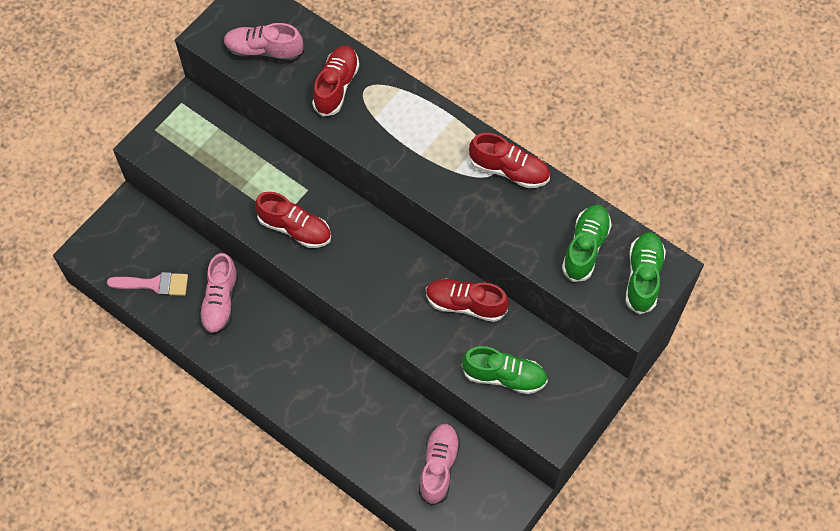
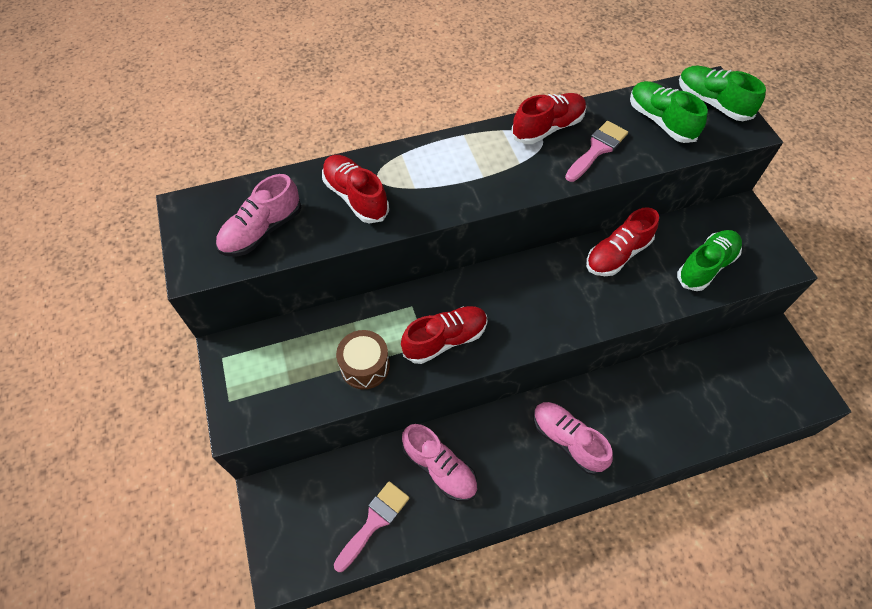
camera: 55 degrees left, 5 degrees down
pink shoe [419,424,460,505] -> pink shoe moved to [533,402,613,475]
none -> brown drum [336,330,390,389]
none -> pink brush [565,121,628,182]

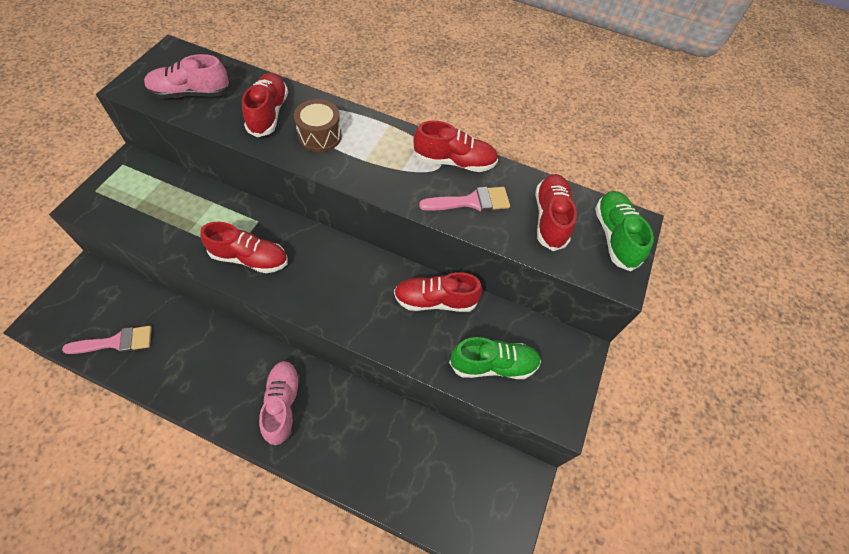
camera: 35 degrees right, 0 degrees up
brown drum [336,330,390,389] -> brown drum moved to [294,99,342,152]
pink shoe [402,424,477,501] -> none
green shoe [630,81,708,143] -> red shoe [536,174,577,251]

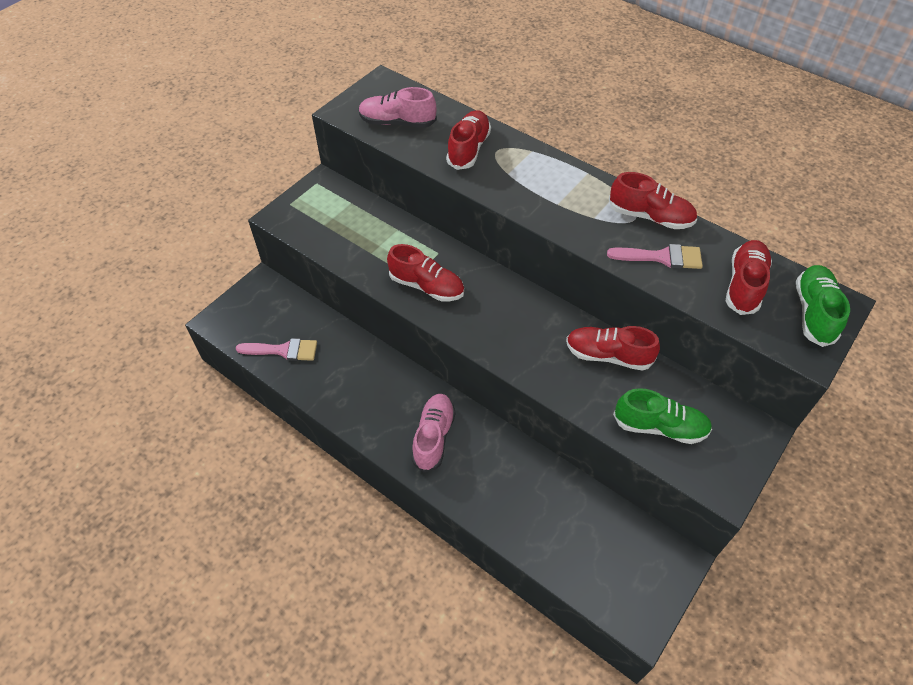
camera: 20 degrees right, 5 degrees down
brown drum [294,99,342,152] -> none

